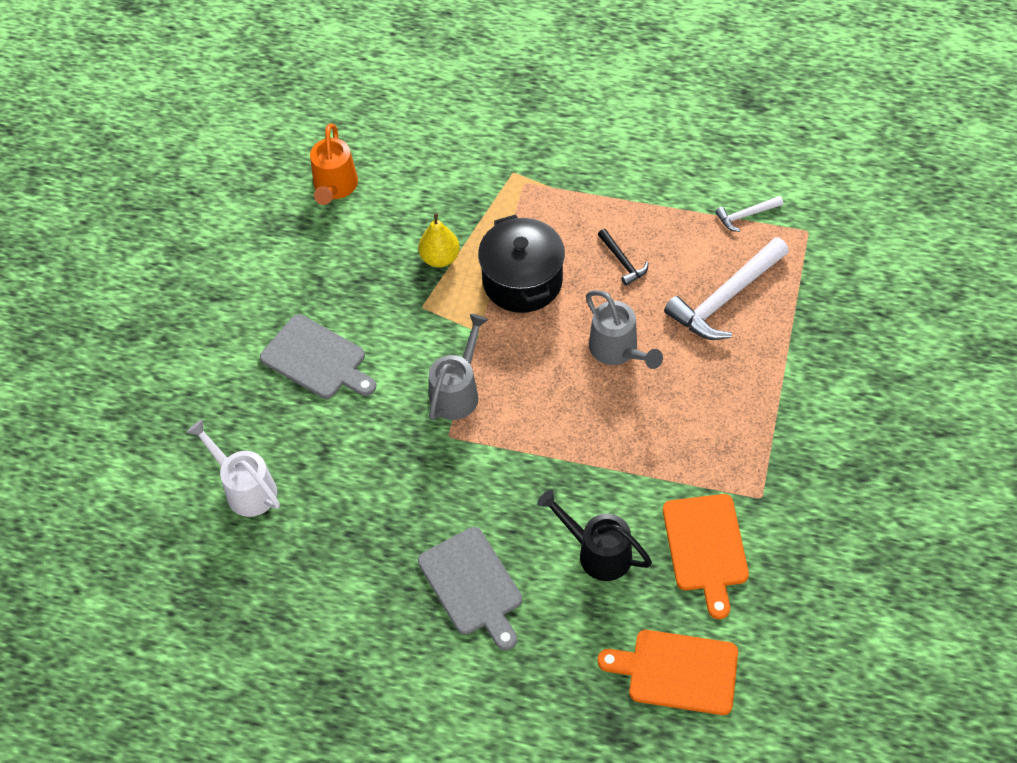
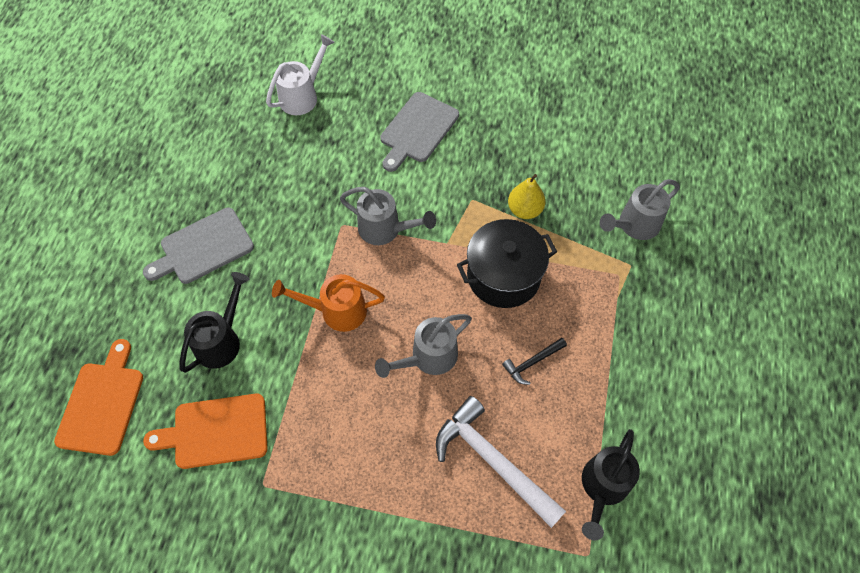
camera: 85 degrees right, 5 degrees up
orange watering can [310,124,358,205] -> orange watering can moved to [272,274,385,332]
white hammer [715,196,783,232] -> black watering can [582,429,640,540]
none -> grey watering can [599,179,680,240]

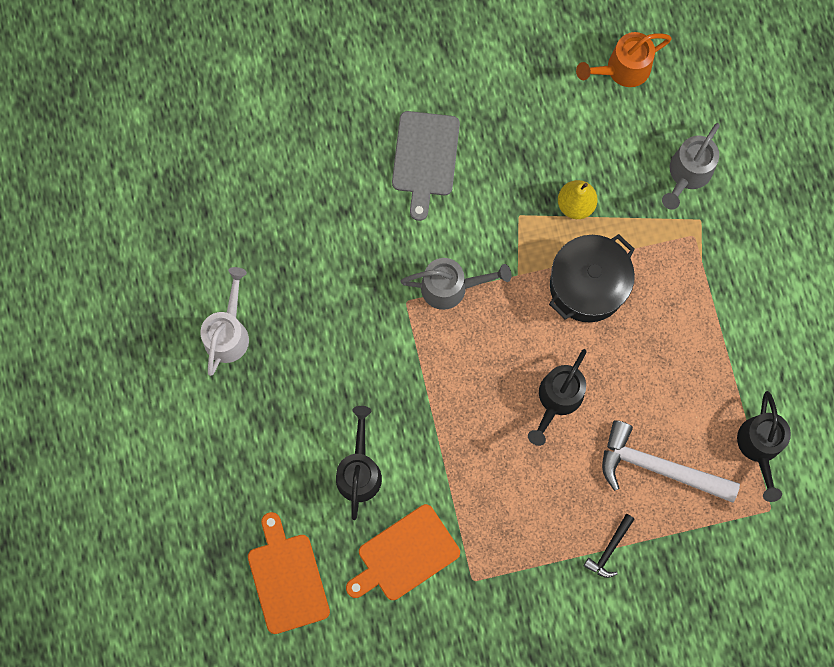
camera: 25 degrees left, 15 degrees up
grey cutting board [143,207,254,284] -> none
white watering can [266,34,335,115] -> white watering can moved to [200,267,249,376]
orange watering can [272,274,385,332] -> orange watering can moved to [576,32,672,87]
grey watering can [375,314,472,378] -> black watering can [528,349,587,446]
black hammer [502,338,567,385] -> black hammer moved to [584,514,635,578]

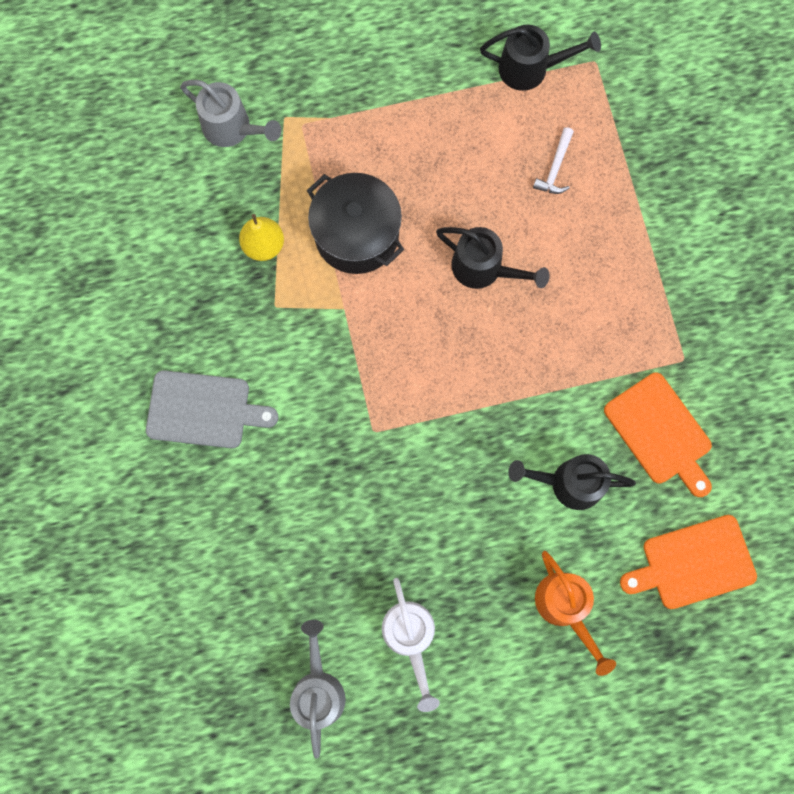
camera: 90 degrees left, 0 degrees up
white watering can [200,267,249,376] -> white watering can turned 120 degrees counterclockwise [382,578,440,712]
grey watering can [401,258,512,310] -> grey watering can moved to [290,620,346,758]
orange watering can [576,32,672,87] -> orange watering can moved to [535,551,616,676]
black hammer [584,514,635,578] -> none
white hammer [602,420,740,503] -> white hammer [533,127,574,194], size x0.49

